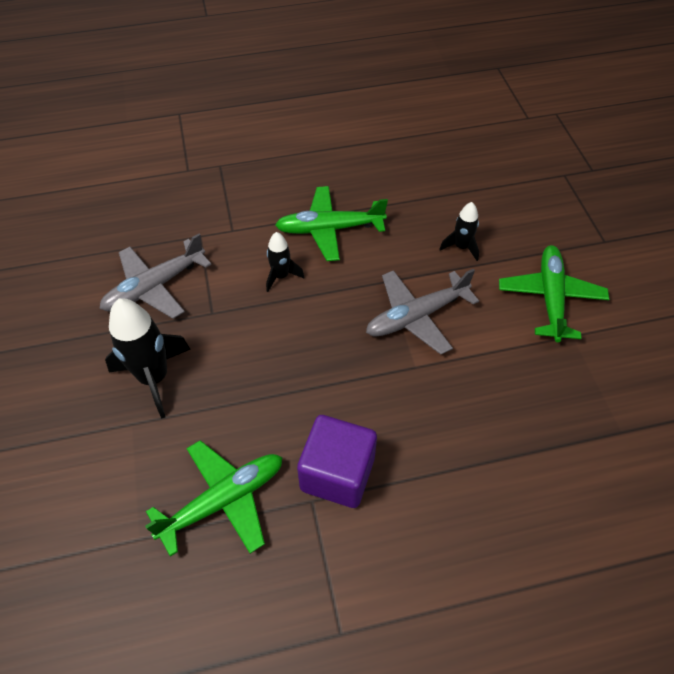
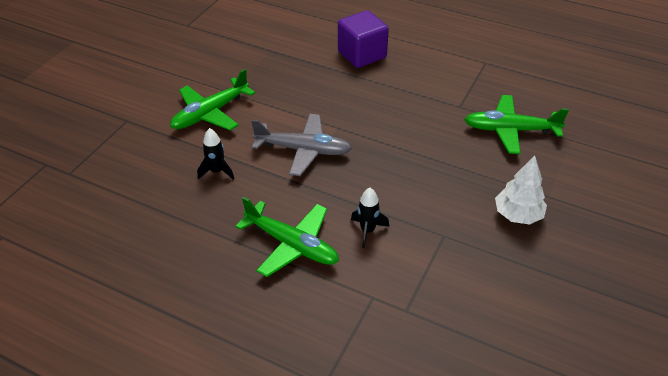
camera: 140 degrees left, 10 degrees down
grey plane [99,234,211,319] -> none
black rocket [105,298,191,419] -> white tree [495,156,547,224]
purple cube [297,415,377,508] -> purple cube moved to [338,10,389,68]

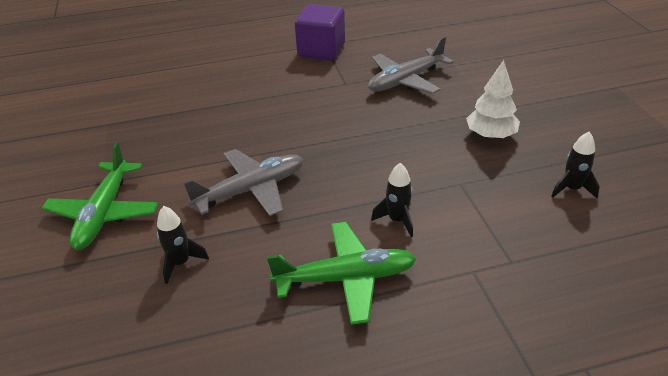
camera: 40 degrees left, 5 degrees down
purple cube [338,10,389,68] -> purple cube moved to [295,4,345,60]
green plane [464,95,569,154] -> grey plane [368,37,454,94]
none -> black rocket [551,132,600,199]

